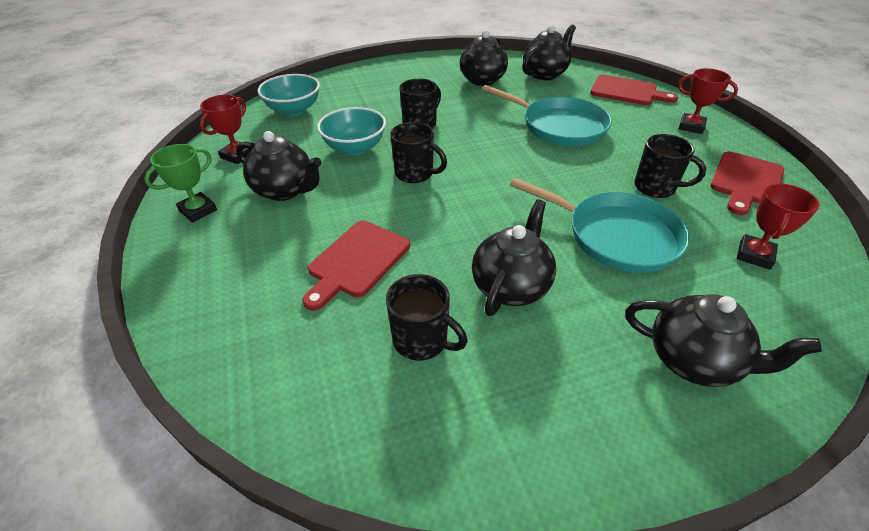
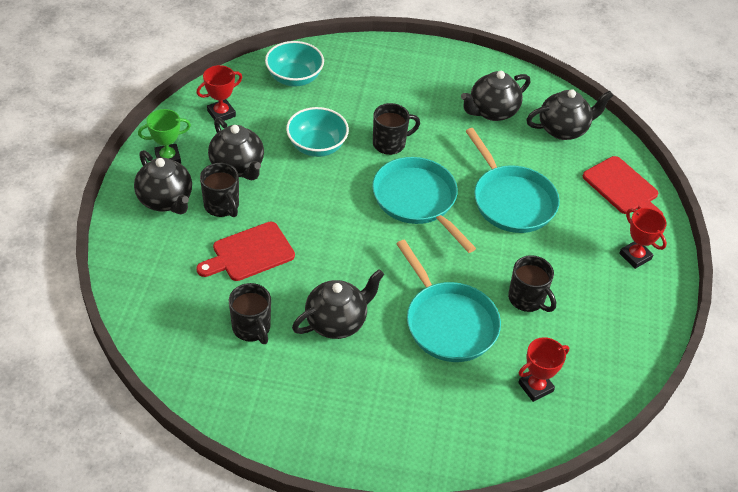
camera: 25 degrees right, 5 degrees up
black mug [390,122,447,183] -> black mug moved to [200,163,239,217]
black teapot [625,294,822,387] -> black teapot moved to [134,150,192,214]
red cutting board [710,151,784,215] -> none
none -> turquoise pan [372,157,476,253]

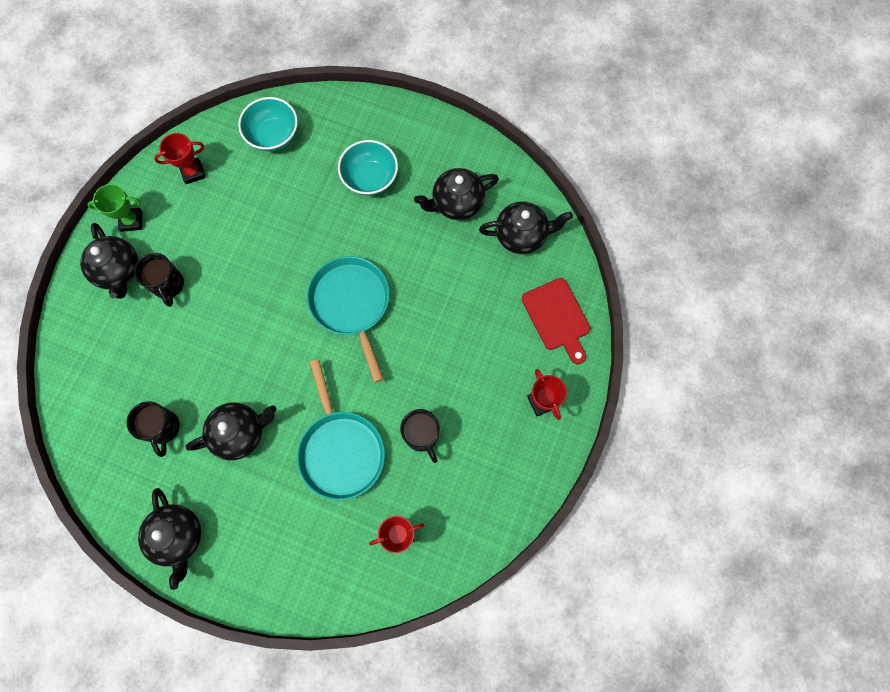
camera: 15 degrees right, 25 degrees up
red cutting board [196,222,295,281] -> none
black teapot [208,118,264,180] -> black teapot moved to [138,488,201,590]
turquoise bowl [286,107,349,157] -> turquoise bowl moved to [338,140,398,196]
black mug [373,103,420,155] -> none
turquoise pan [466,128,560,233] -> none

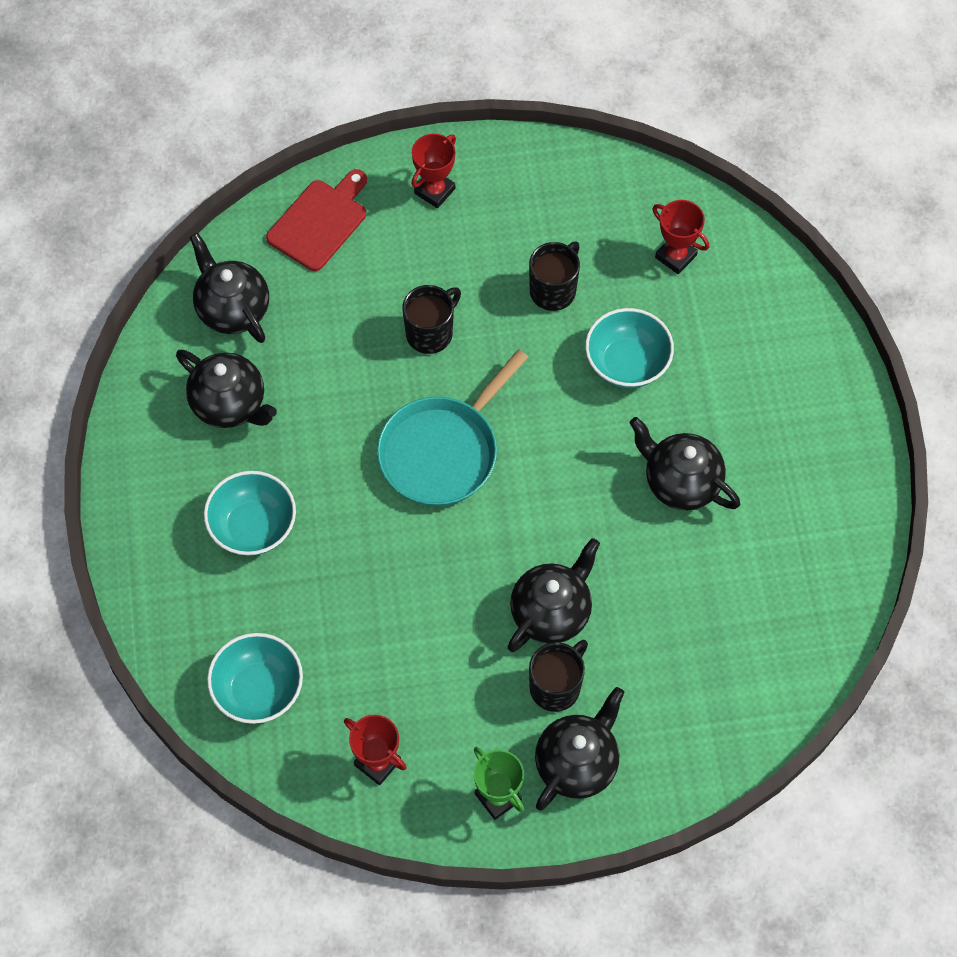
camera: 120 degrees left, 10 degrees down
black mug [127,401,180,457] -> black mug moved to [402,285,461,354]
black teapot [138,488,201,590] -> black teapot moved to [508,538,600,652]
turquoise pan [297,359,385,501] -> turquoise bowl [585,308,674,388]

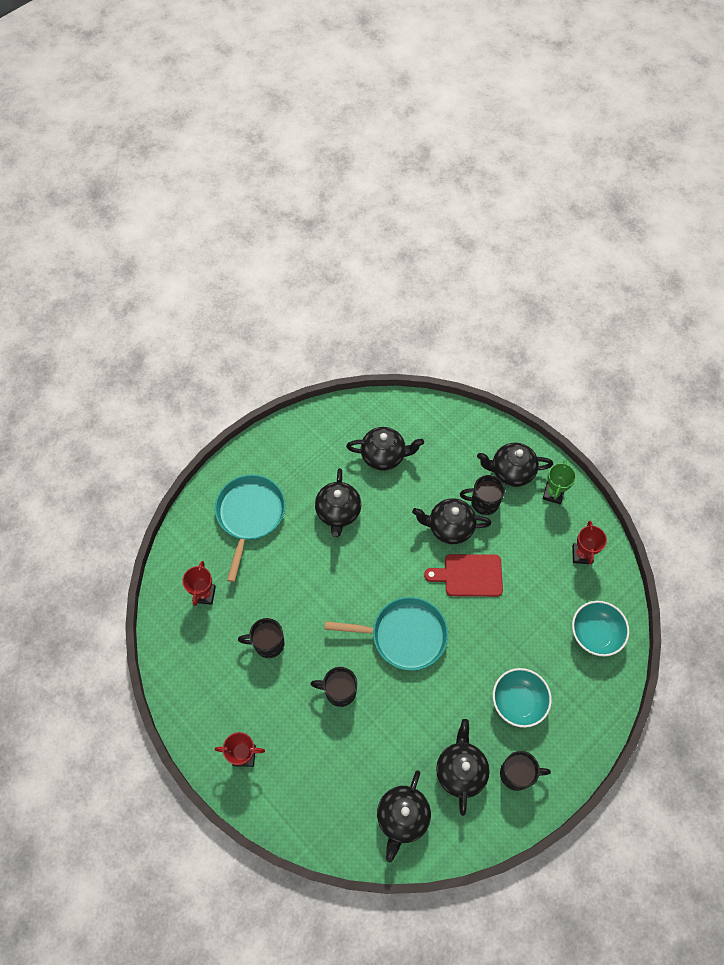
camera: 125 degrees left, 0 degrees up
red cutting board [266,169,367,271] -> red cutting board moved to [424,554,503,597]
turquoise bowl [585,308,674,388] -> none
none -> turquoise pan [215,475,286,582]
none -> black teapot [346,427,424,471]
none -> black mug [500,751,551,791]

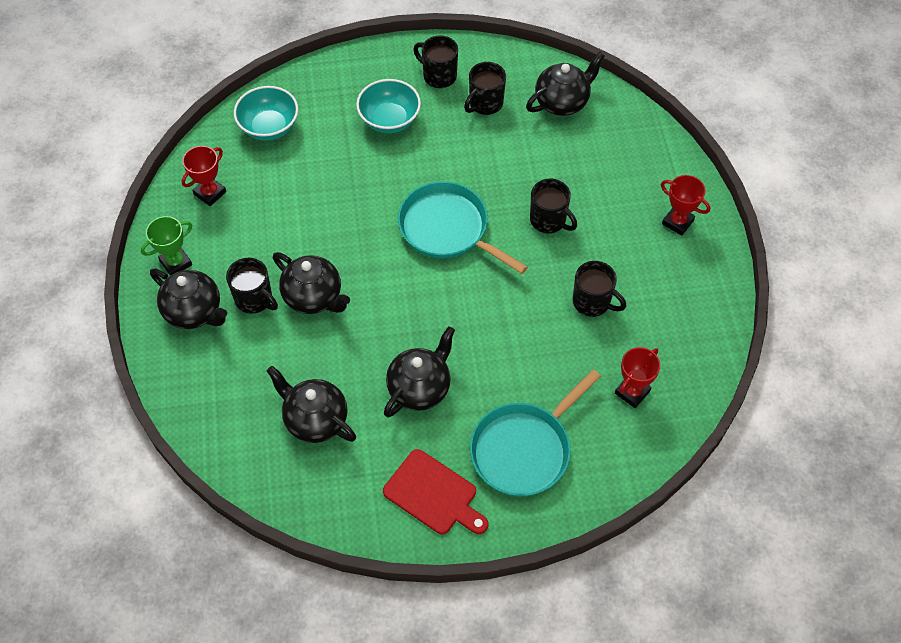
camera: 145 degrees left, 5 degrees down
red cutting board [424,554,503,597] -> red cutting board moved to [383,449,488,534]
black teapot [436,719,490,816] -> black mug [464,62,506,115]

